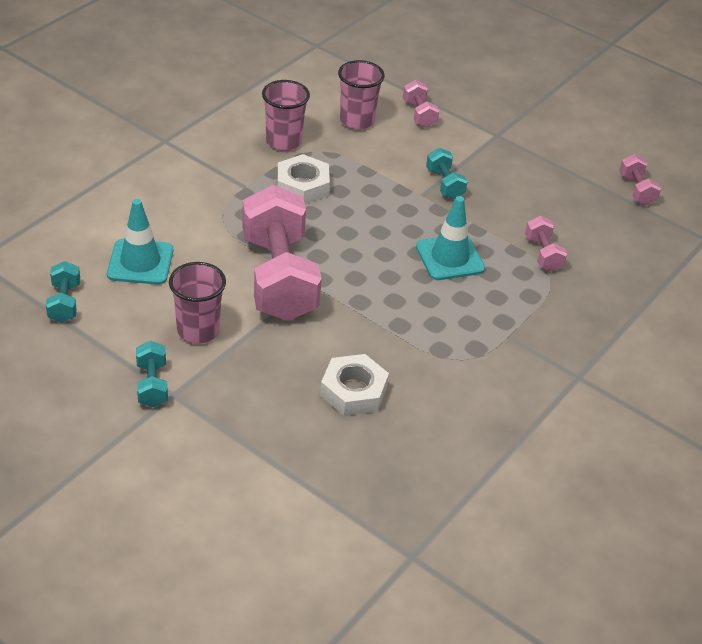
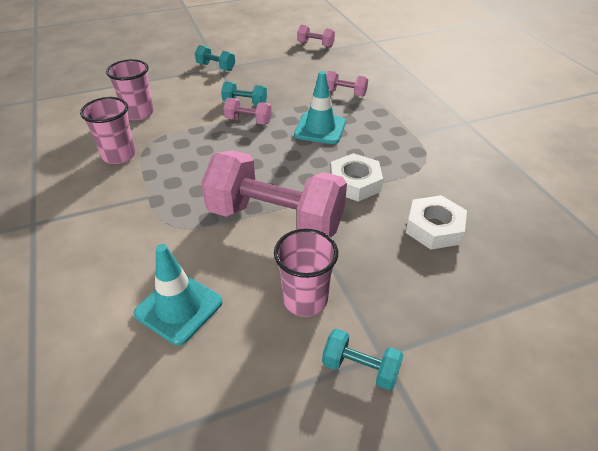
camera: 55 degrees left, 0 degrees up
turquoise dumbbell [46,261,80,323] -> turquoise dumbbell moved to [195,45,235,71]
white nut [277,154,330,204] -> white nut moved to [330,153,383,202]
pink dumbbell [403,80,439,128] -> pink dumbbell moved to [223,98,272,124]

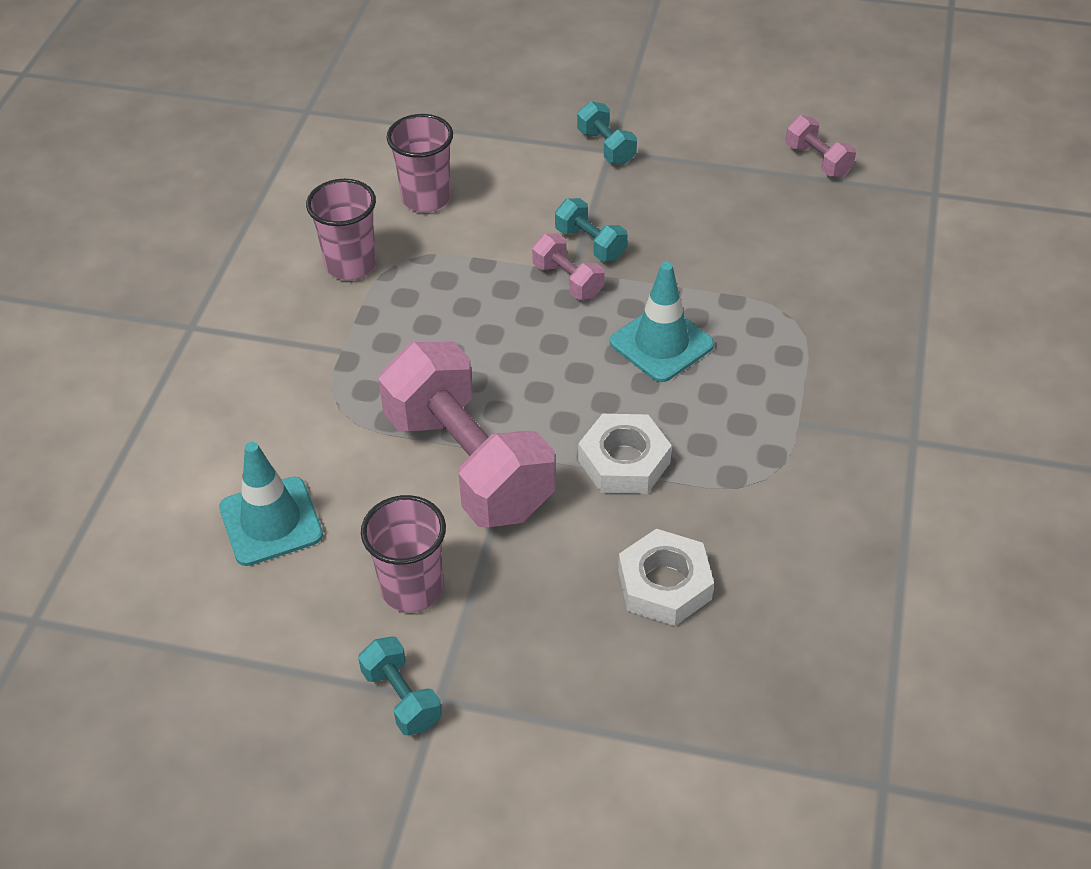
camera: 35 degrees right, 5 degrees up
pink dumbbell [326,71,368,97] -> none

